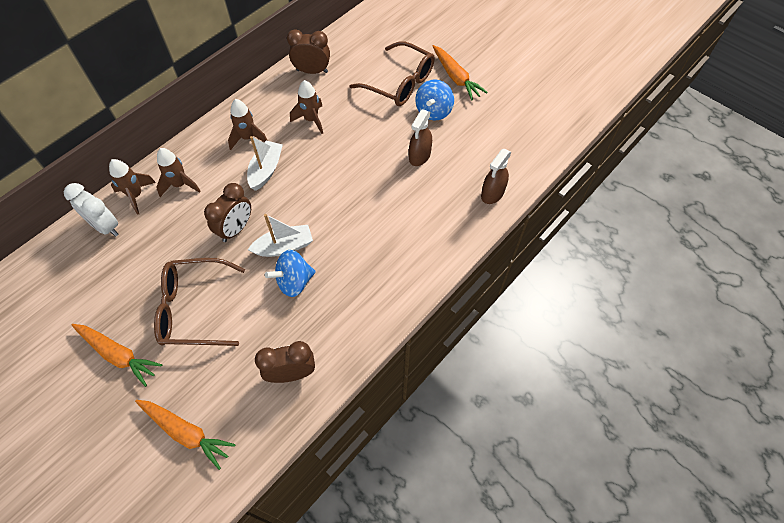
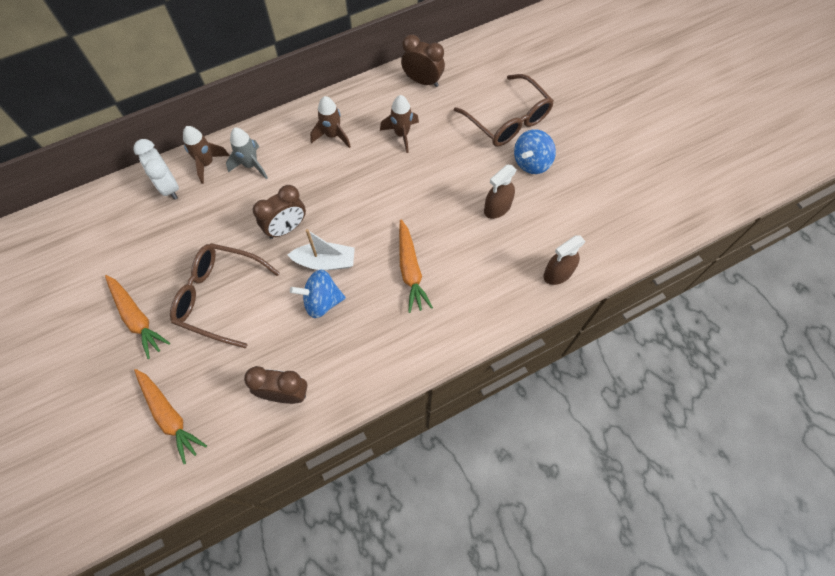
camera: 20 degrees right, 5 degrees up
brown rocket [156,148,201,197] -> grey rocket [226,128,268,179]
white boat [247,136,283,191] -> none
orange carrot [433,45,488,100] -> orange carrot moved to [399,219,433,313]

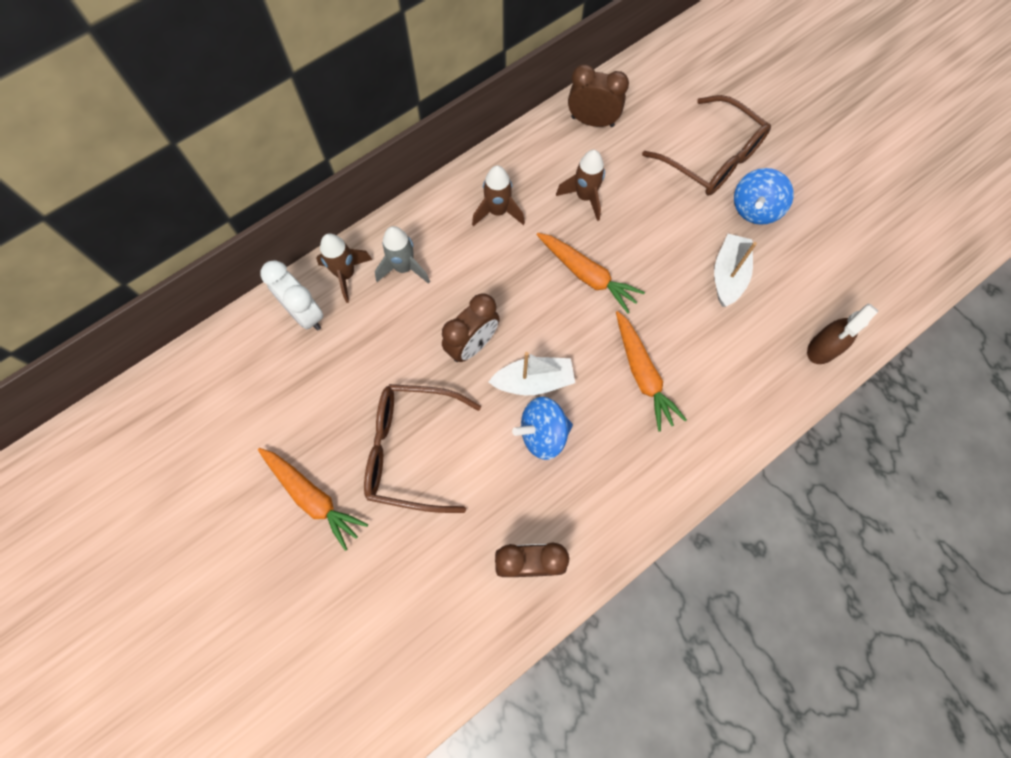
camera: 10 degrees left, 5 degrees up
orange carrot [134,369,207,464] -> orange carrot moved to [536,233,645,313]
brown spray bottle [484,165,517,219] -> white boat [714,234,757,307]

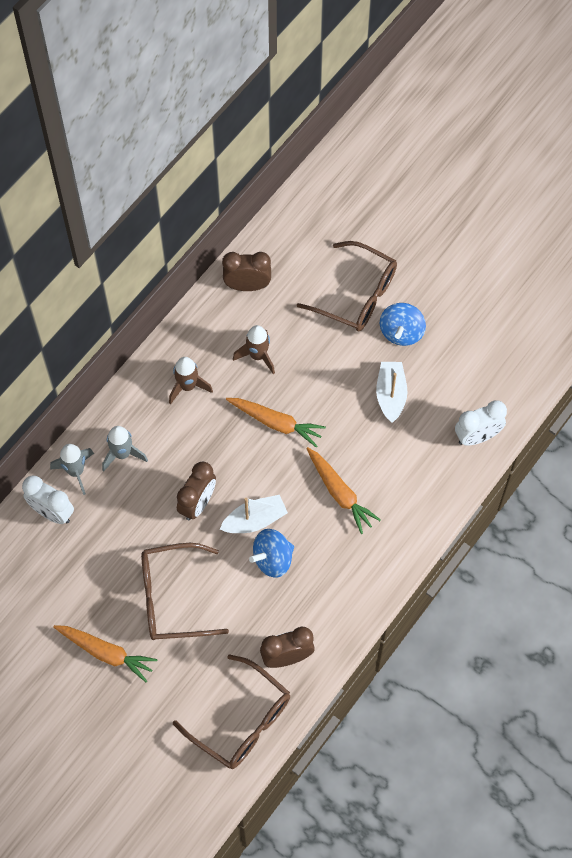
camera: 15 degrees left, 5 degrees down
brown rocket [316,233,373,303] -> grey rocket [50,444,94,495]
brown spray bottle [807,304,878,364] -> white clock [455,400,507,446]
none -> brown glasses [173,654,290,769]

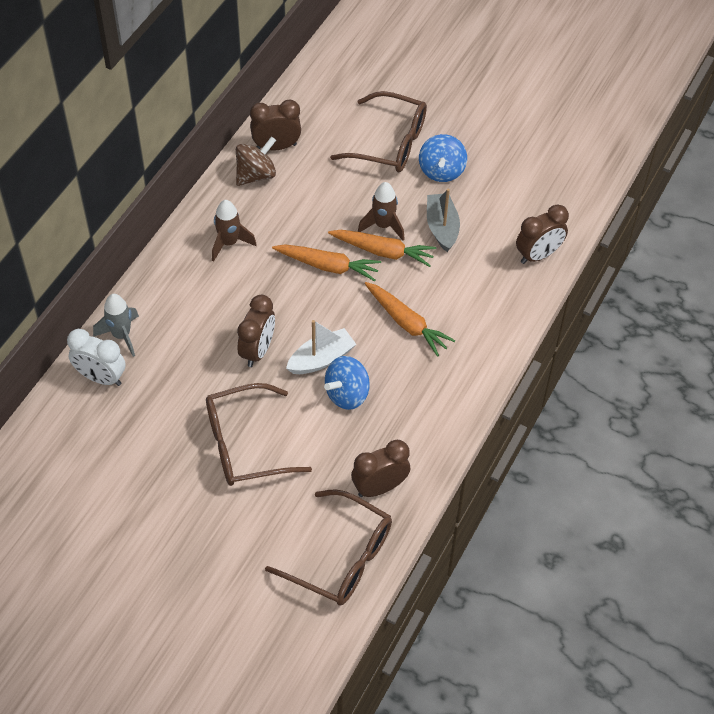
camera: 10 degrees left, 10 degrees down
orange carrot [53,625,157,682] -> orange carrot moved to [328,230,436,267]
grey rocket [102,426,148,471] -> none
brown rocket [233,325,275,374] -> brown rocket moved to [358,182,405,241]
white boat [376,362,407,423] -> grey boat [427,188,460,252]
white clock [455,400,507,446] -> brown clock [516,205,569,264]
none -> brown spinning top [236,137,276,186]

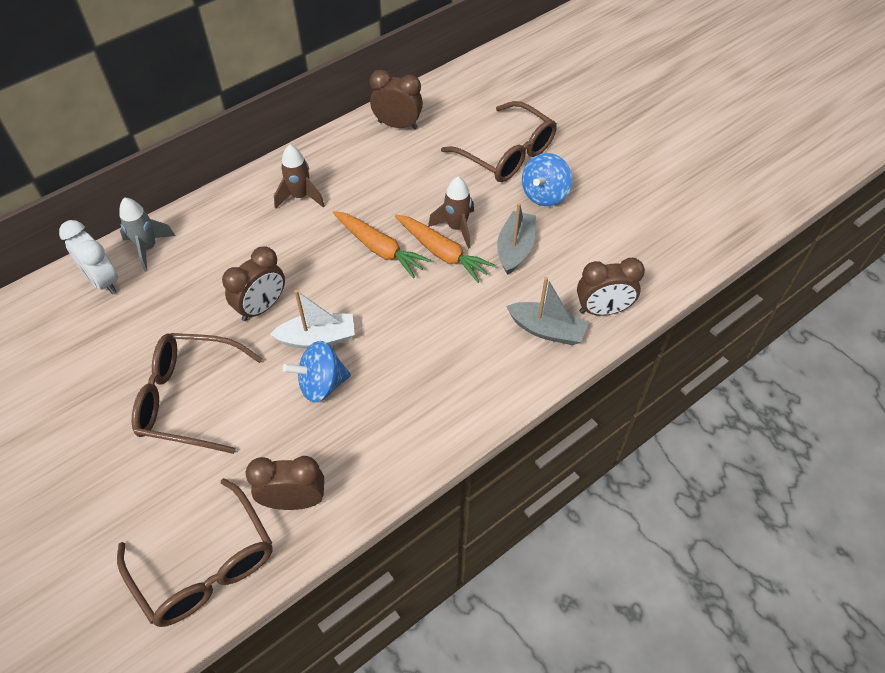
camera: 25 degrees right, 0 degrees up
brown spinning top [236,137,276,186] -> none
orange carrot [364,282,455,357] -> none
none -> grey boat [506,277,589,345]

